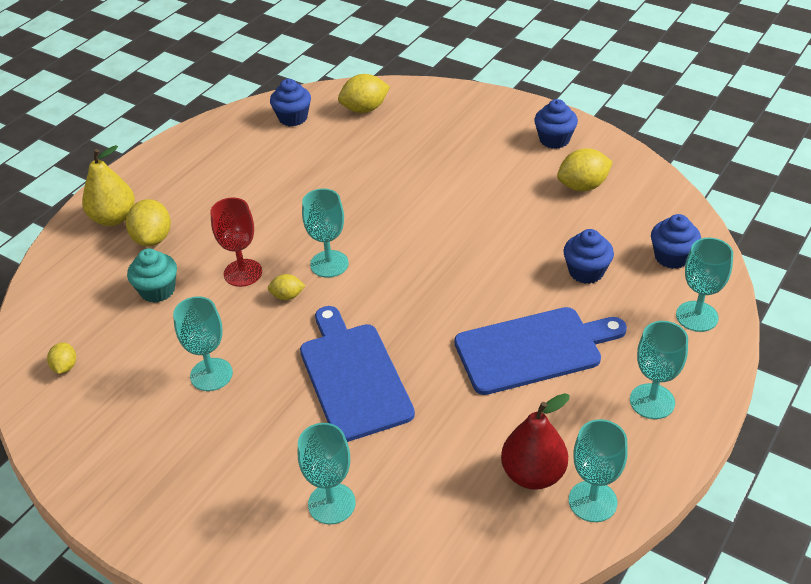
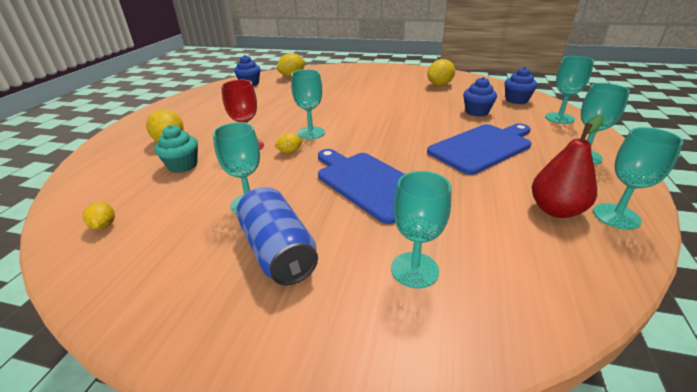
camera: 20 degrees left, 10 degrees down
yellow pear [82,145,135,226] -> none
blue cupcake [534,99,578,149] -> none
none -> blue can [236,187,318,285]

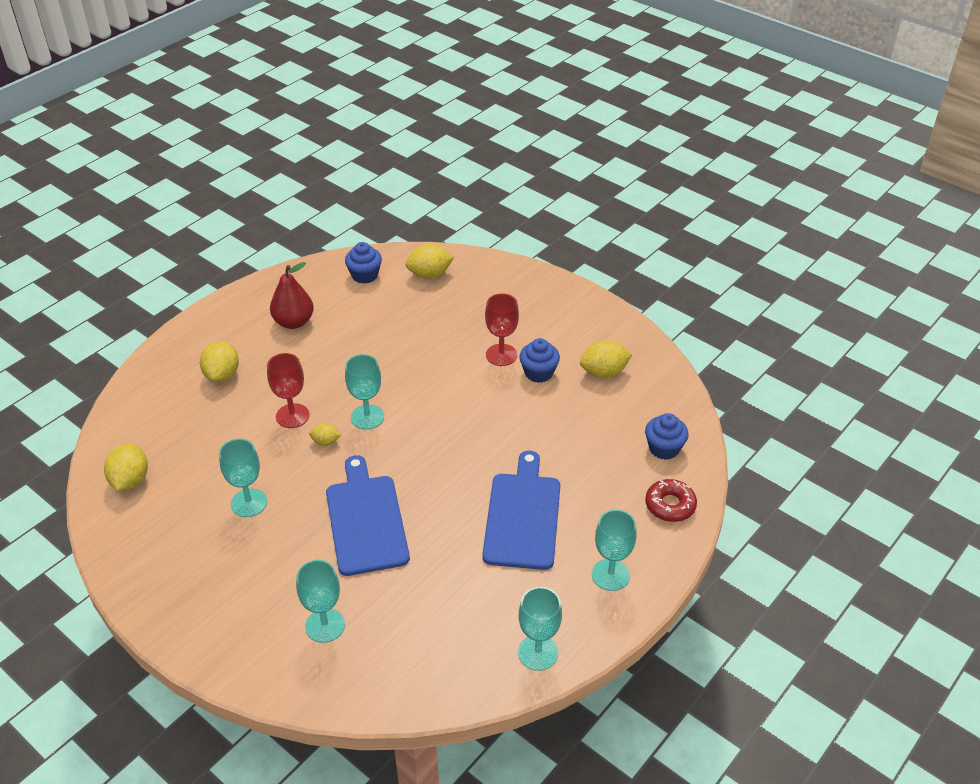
camera: 25 degrees right, 10 degrees up
yellow lemon [83,202,115,230] -> yellow lemon [104,444,148,491], size x1.77
turquoise cupcake [155,125,198,173] -> none
blue can [236,187,318,285] -> none
blue cutting board [427,124,531,175] -> blue cutting board turned 75 degrees counterclockwise [482,451,560,570]
blue cupcake [463,77,497,117] -> blue cupcake moved to [519,338,560,383]
red pear [532,115,604,218] -> red pear moved to [270,262,314,329]
turquoise goblet [545,56,594,124] -> red donut [645,479,697,522]
none -> red goblet [485,293,519,366]

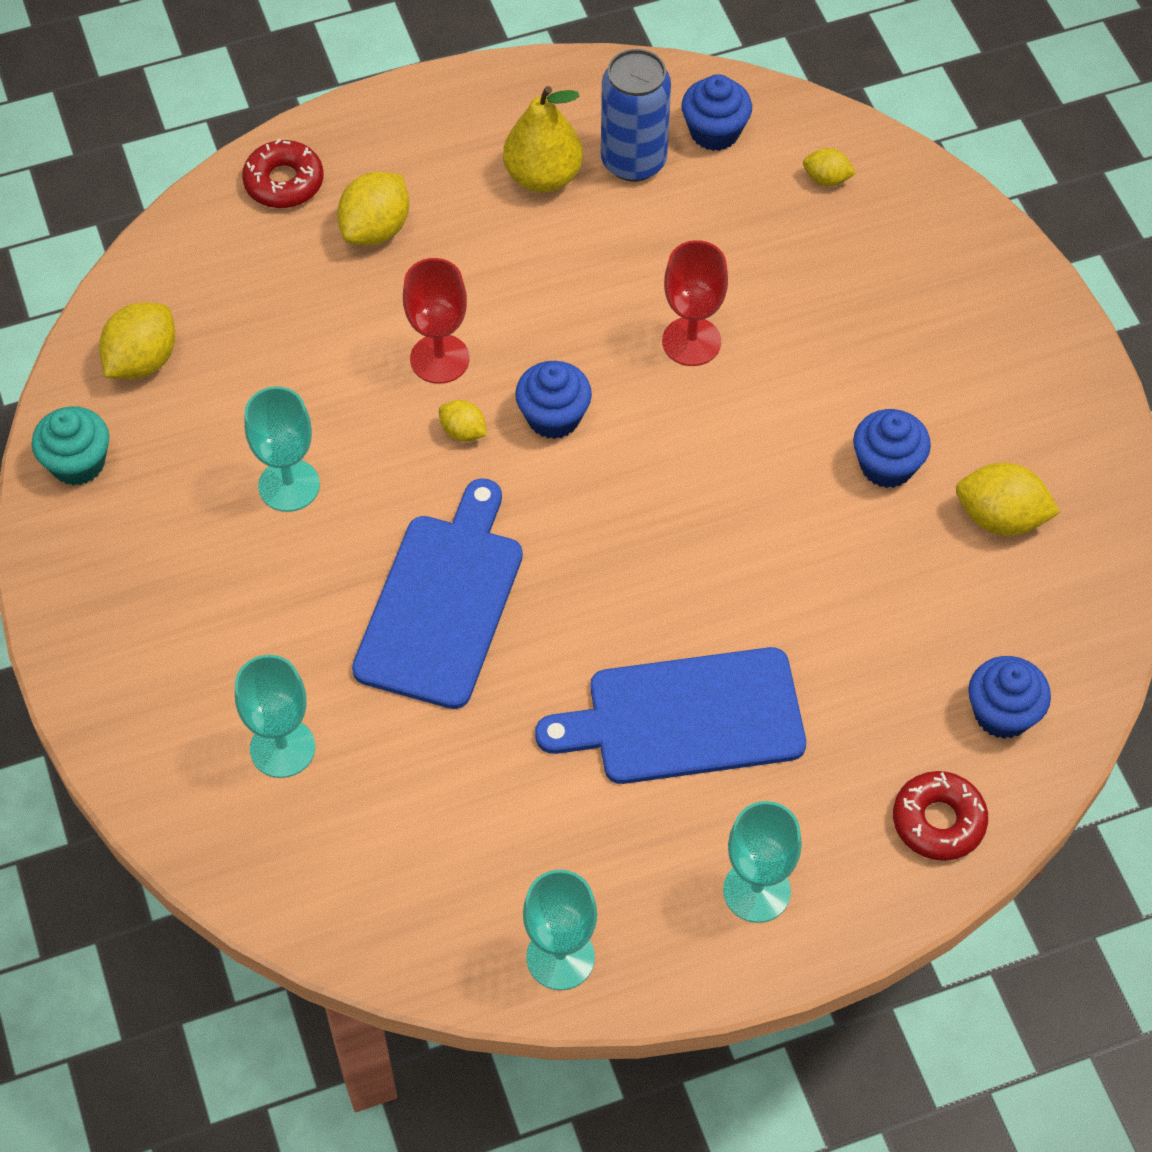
camera: 30 degrees right, 15 degrees up
red pear [270,262,314,329] -> yellow pear [503,86,583,193]
turquoise goblet [345,354,384,430] -> blue cupcake [515,361,592,439]
yellow lemon [406,244,454,279] -> yellow lemon [803,148,856,186], size x0.57
blue cutting board [482,451,560,570] -> blue cutting board turned 135 degrees counterclockwise [535,647,806,784]
red goblet [485,293,519,366] -> red goblet moved to [662,240,728,366]
none -> turquoise cupcake [32,407,109,486]
none -> red donut [242,139,323,208]
none -> blue can [601,49,671,182]

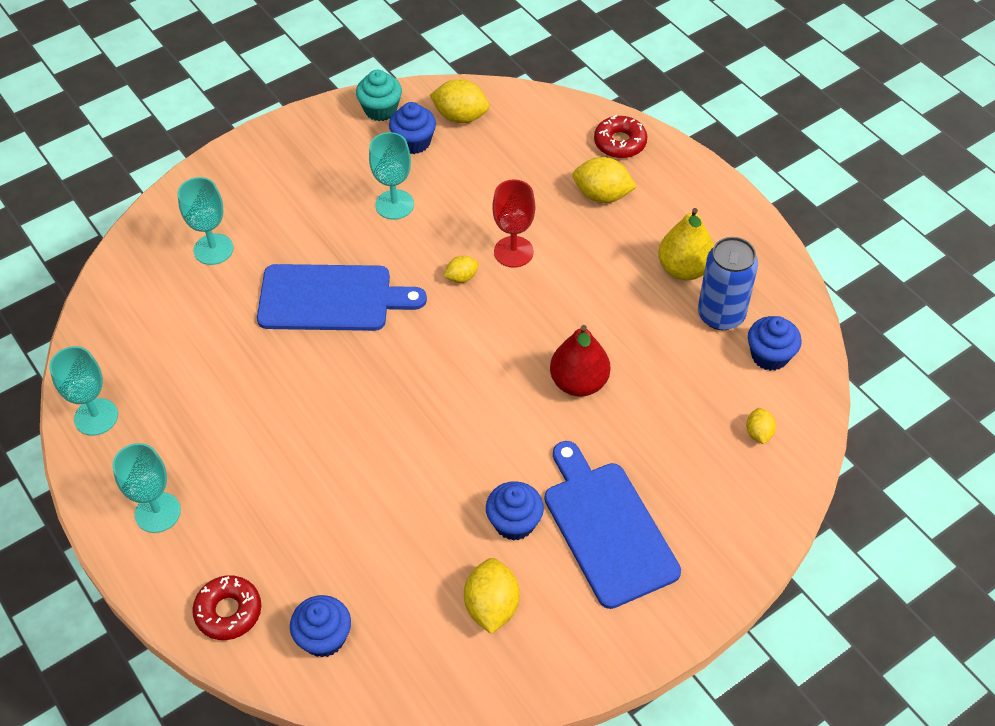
camera: 75 degrees right, 5 degrees down
yellow lemon [439,400,487,442] -> yellow lemon turned 45 degrees clockwise [443,256,479,283]
blue cupcake [515,361,592,439] -> blue cupcake moved to [389,102,436,154]
blue cutting board [535,647,806,784] -> blue cutting board moved to [544,441,681,609]
red goblet [662,240,728,366] -> red pear [550,325,610,397]

